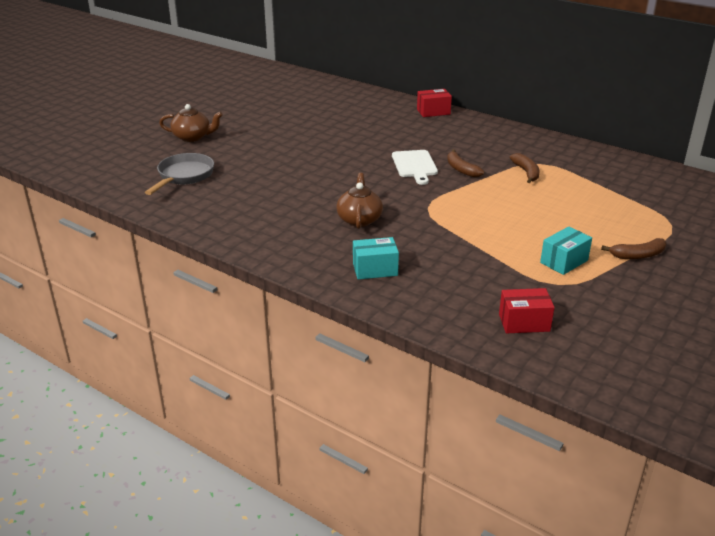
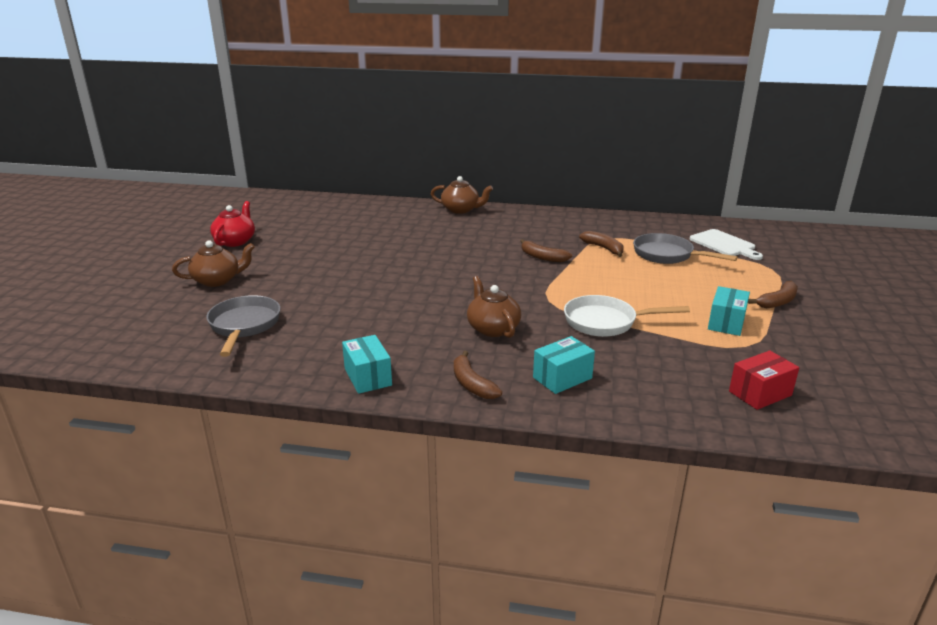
camera: 25 degrees left, 5 degrees down
white cutting board [392,150,438,185] -> white cutting board moved to [690,229,763,260]
red box [417,89,452,117] -> brown teapot [431,176,493,214]
none -> red teapot [210,201,255,247]
none -> turquoise box [342,335,392,394]
none -> brown banana [454,351,502,399]
none -> white pan [564,295,690,337]
none -> grey pan [633,233,738,264]

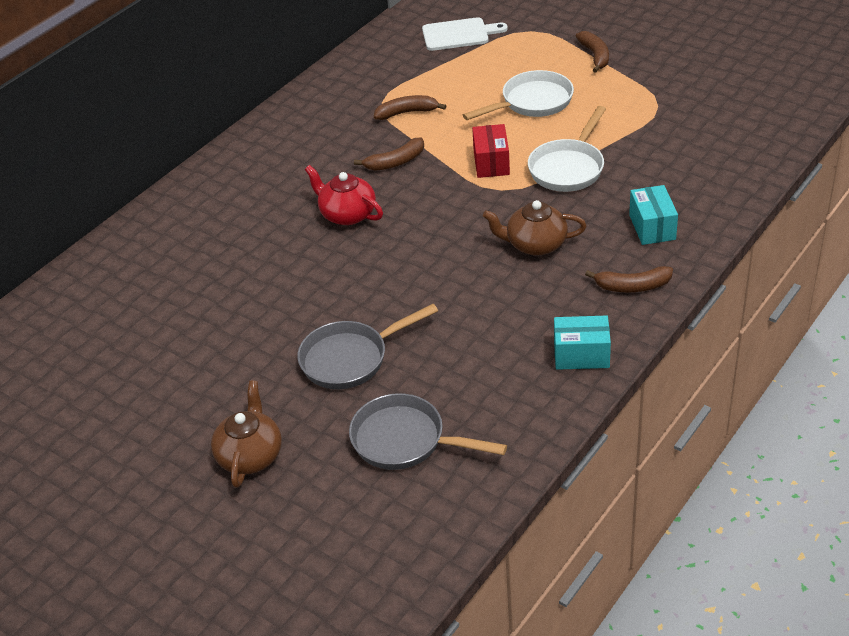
camera: 60 degrees left, 15 degrees up
red teapot [210,201,255,247] -> red teapot moved to [305,165,383,225]
brown teapot [431,176,493,214] -> none
grey pan [633,233,738,264] -> grey pan moved to [297,304,438,389]
turquoise box [708,286,750,336] -> none
red box [729,350,799,410] -> red box moved to [472,124,510,178]
none -> white pan [463,70,574,120]

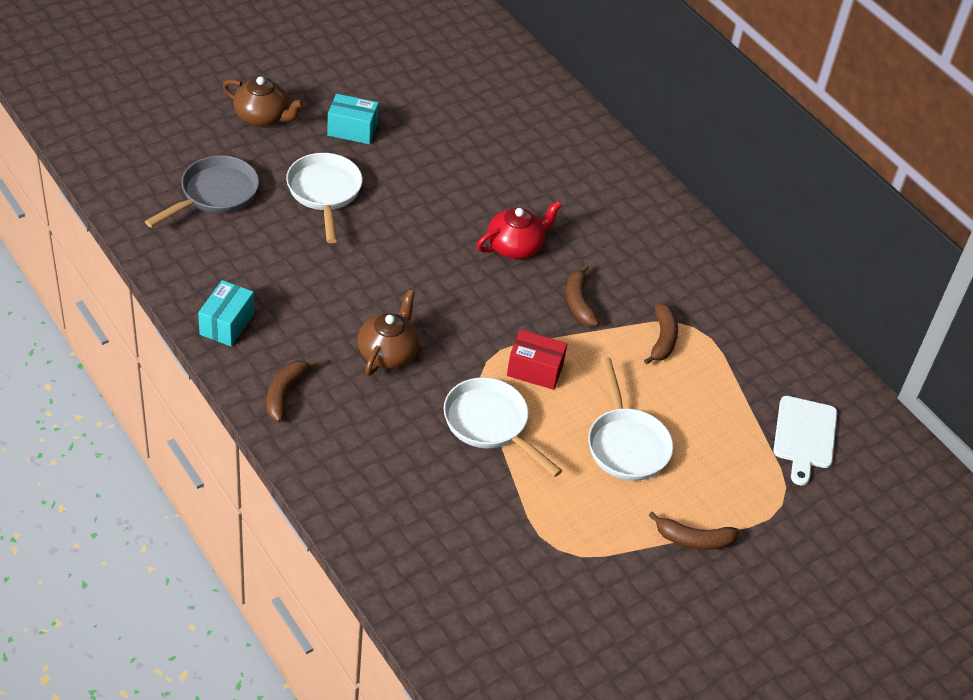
camera: 100 degrees right, 5 degrees up
grey pan [297,304,438,389] -> white pan [286,153,363,243]
turquoise box [629,185,678,245] -> turquoise box moved to [327,94,379,144]

